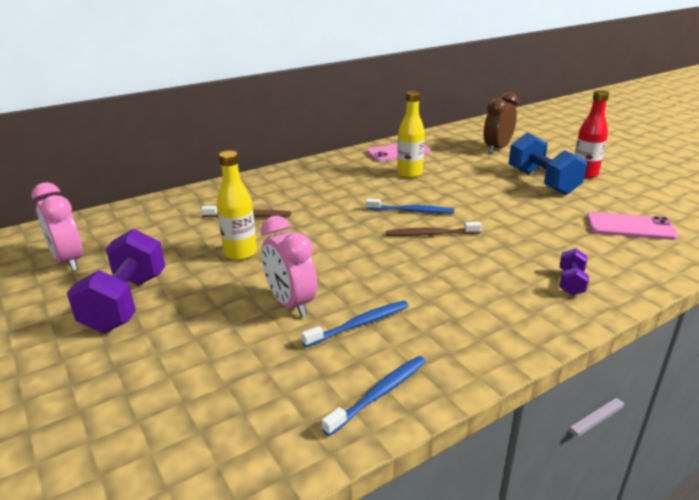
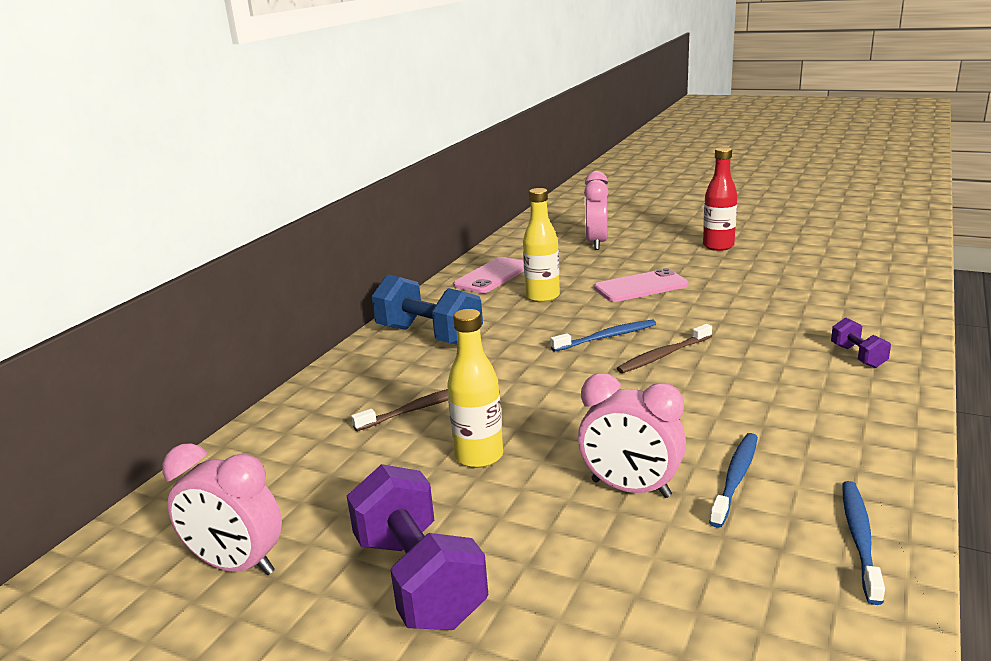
camera: 30 degrees left, 5 degrees down
brown clock [484,92,518,154] -> pink clock [584,171,609,250]
blue dumbbell [509,133,587,195] -> blue dumbbell moved to [371,274,483,345]
pink phone [587,212,679,240] -> pink phone moved to [594,268,689,302]

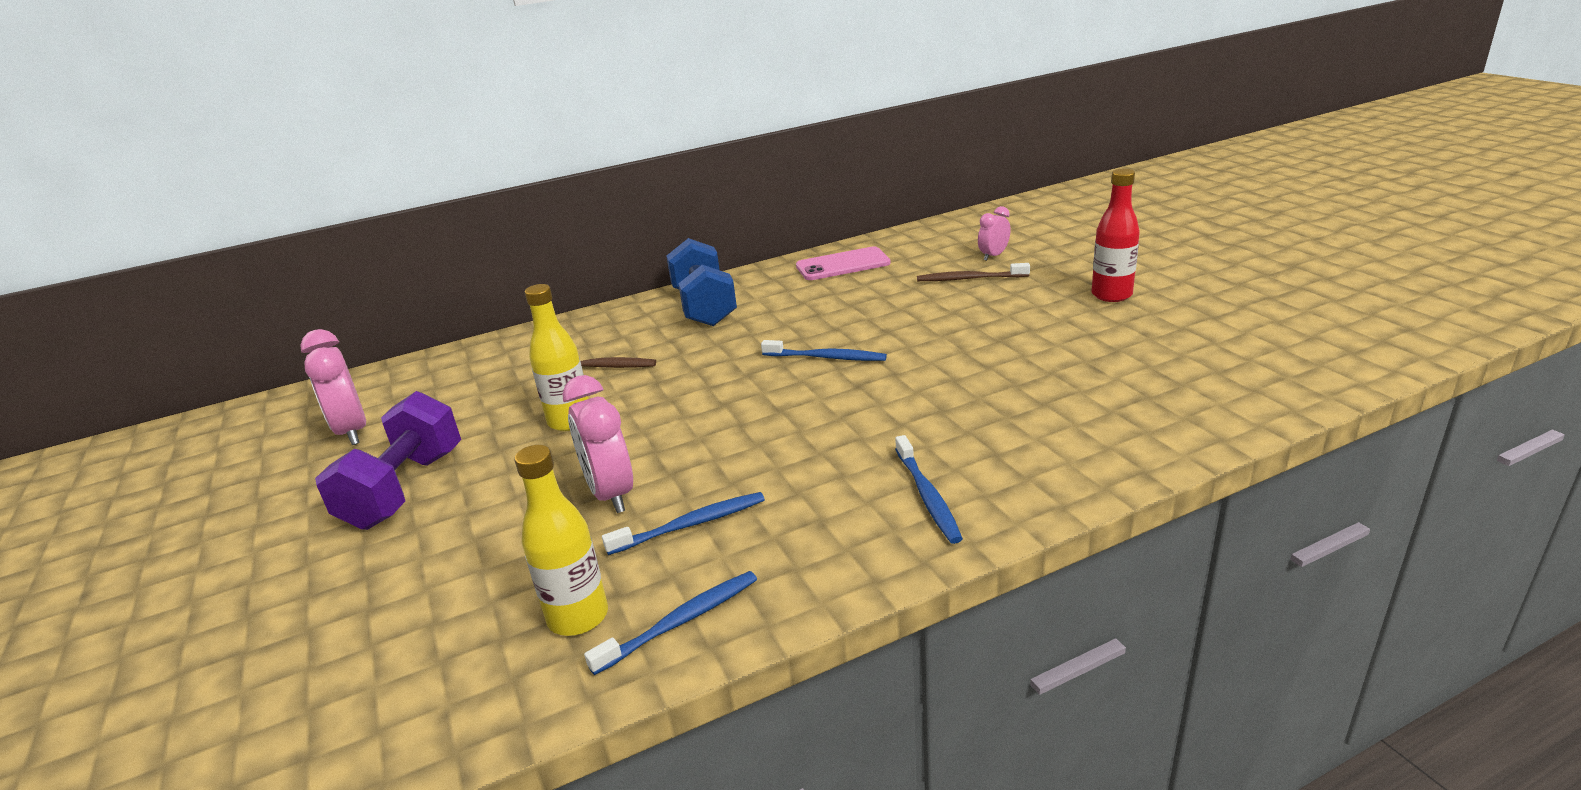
camera: 40 degrees right, 5 degrees up
yellow bottle [523,188,560,303] -> yellow bottle moved to [514,445,608,636]
pink clock [584,171,609,250] -> pink clock [978,206,1011,261], size x0.59
pink phone [594,268,689,302] -> none
brown toothbrush [617,324,712,373] -> brown toothbrush moved to [917,263,1030,281]
purple dumbbell [831,317,891,368] -> none
none -> blue toothbrush [895,435,963,544]

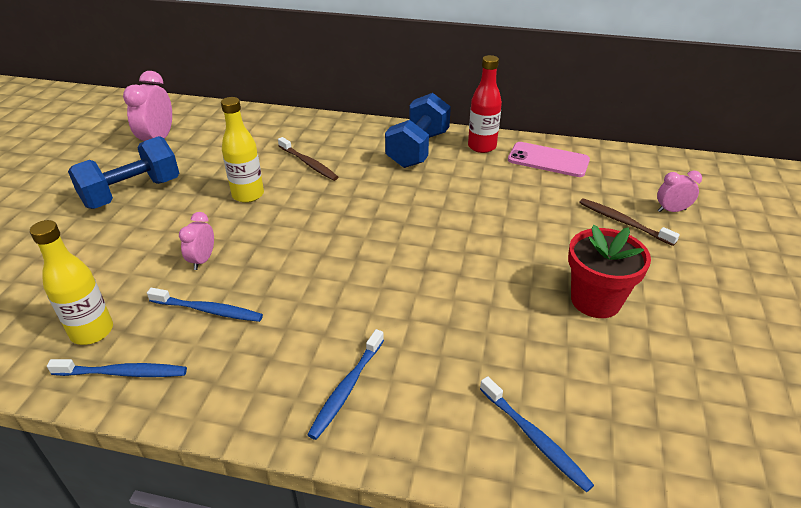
camera: 35 degrees right, 10 degrees up
purple dumbbell [315,391,461,530] -> blue dumbbell [68,136,179,209]
pink clock [562,375,633,513] -> pink clock [179,212,214,270], size x0.59
blue toothbrush [761,340,887,361] -> blue toothbrush moved to [480,376,594,492]
red bottle [1091,169,1140,302] -> red bottle moved to [468,55,502,153]
none -> red flower pot [568,225,651,318]

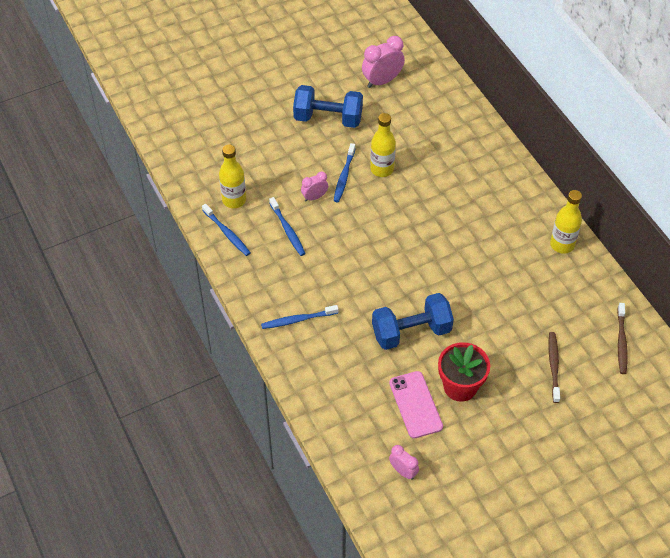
camera: 50 degrees right, 15 degrees up
brown toothbrush [278,137,338,181] -> brown toothbrush moved to [617,303,628,374]
blue dumbbell [385,93,451,168] -> blue dumbbell moved to [372,293,454,350]
red bottle [468,55,502,153] -> yellow bottle [550,190,582,254]
blue toothbrush [480,376,594,492] -> blue toothbrush moved to [334,143,356,202]
pink phone [508,142,590,177] -> pink phone moved to [389,371,443,438]
pink clock [657,170,702,212] -> pink clock moved to [389,445,419,480]

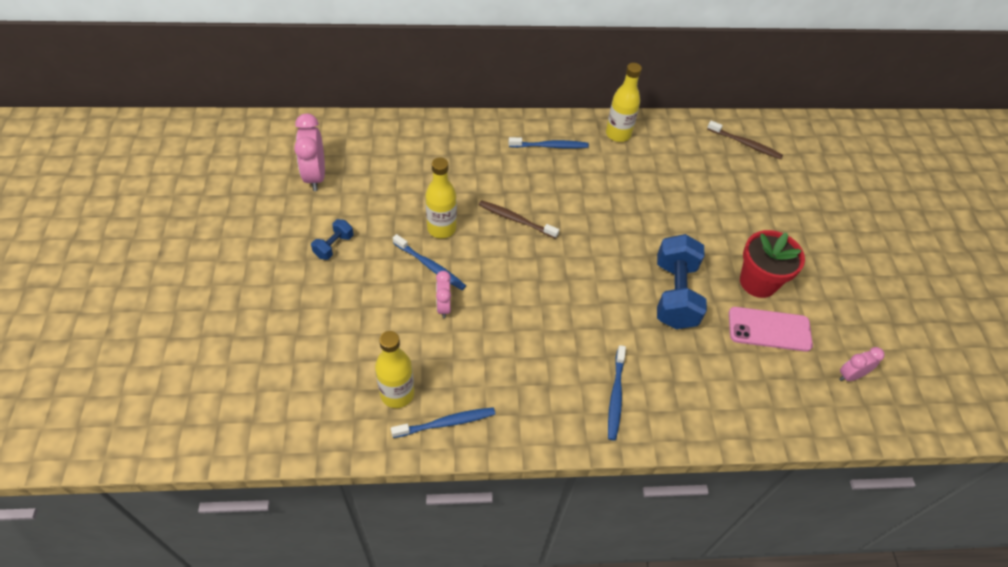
camera: 70 degrees left, 0 degrees up
blue toothbrush [269,197,306,256] -> blue toothbrush moved to [509,137,589,148]
blue dumbbell [293,85,363,128] -> blue dumbbell [311,219,353,260], size x0.49
brown toothbrush [548,332,560,403] -> brown toothbrush moved to [479,200,559,239]

